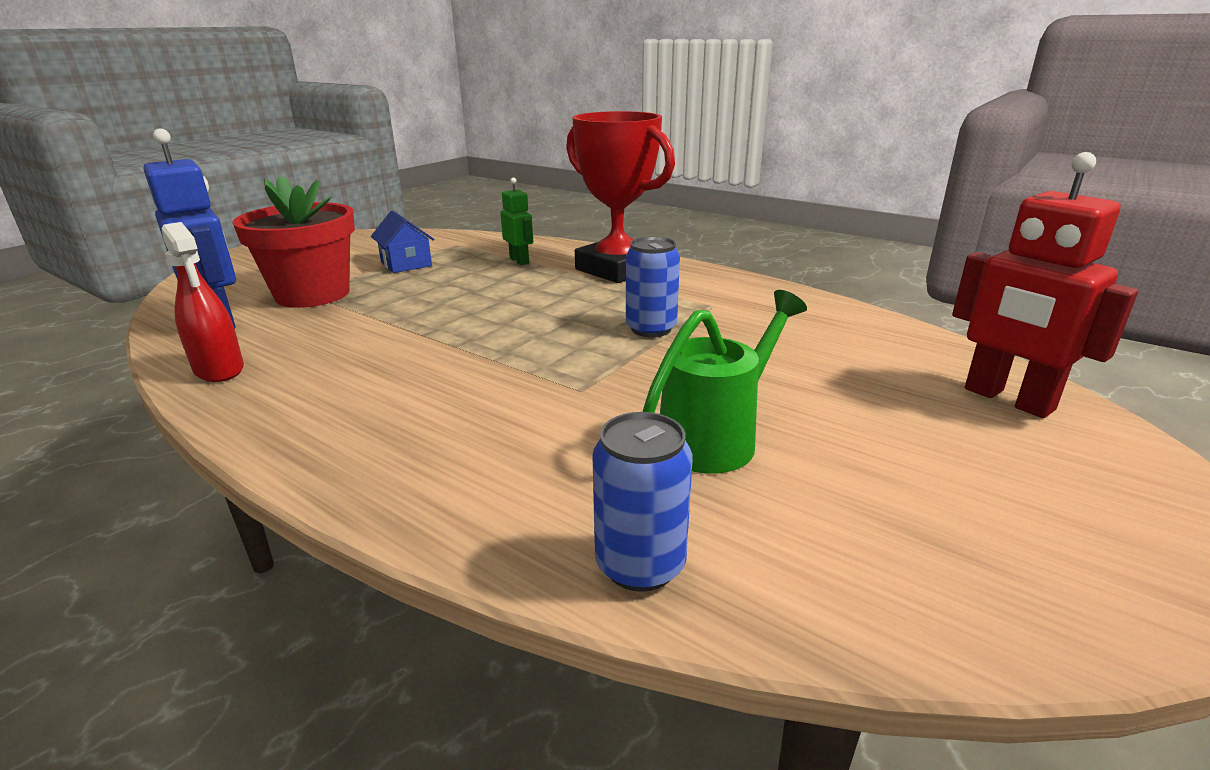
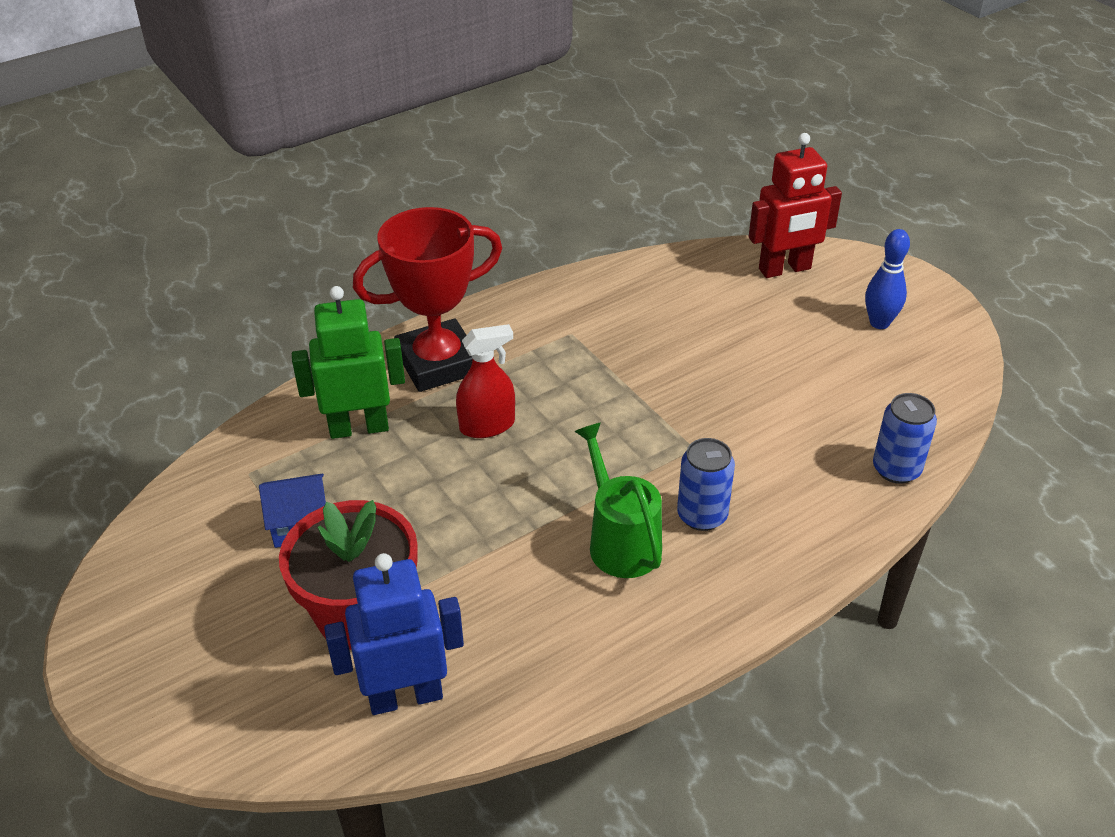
camera: 70 degrees left, 15 degrees up
red spray bottle [161,222,244,382] -> red spray bottle moved to [456,324,515,438]
green robot [501,178,533,265] -> green robot [292,286,405,439], size x1.80
blue can [626,236,680,337] -> blue can moved to [677,438,735,531]
green watering can [643,290,807,473] -> green watering can moved to [574,423,662,578]
none -> blue bowling pin [865,229,910,329]

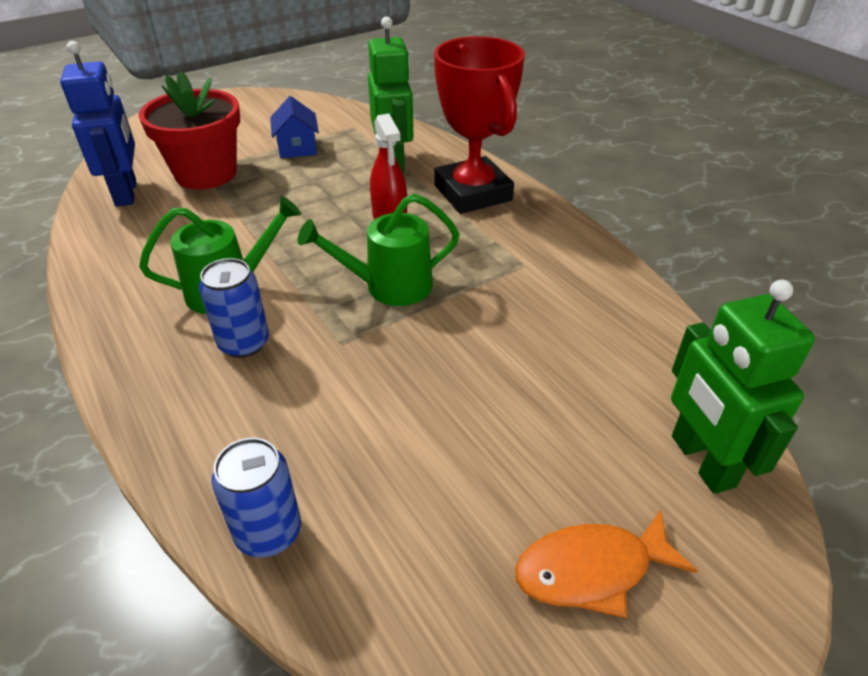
camera: 90 degrees right, 0 degrees up
red robot [749,133,842,278] -> green robot [671,280,815,494]
blue bowling pin [865,229,910,329] -> orange fish [515,510,698,618]
none -> green watering can [298,194,460,306]

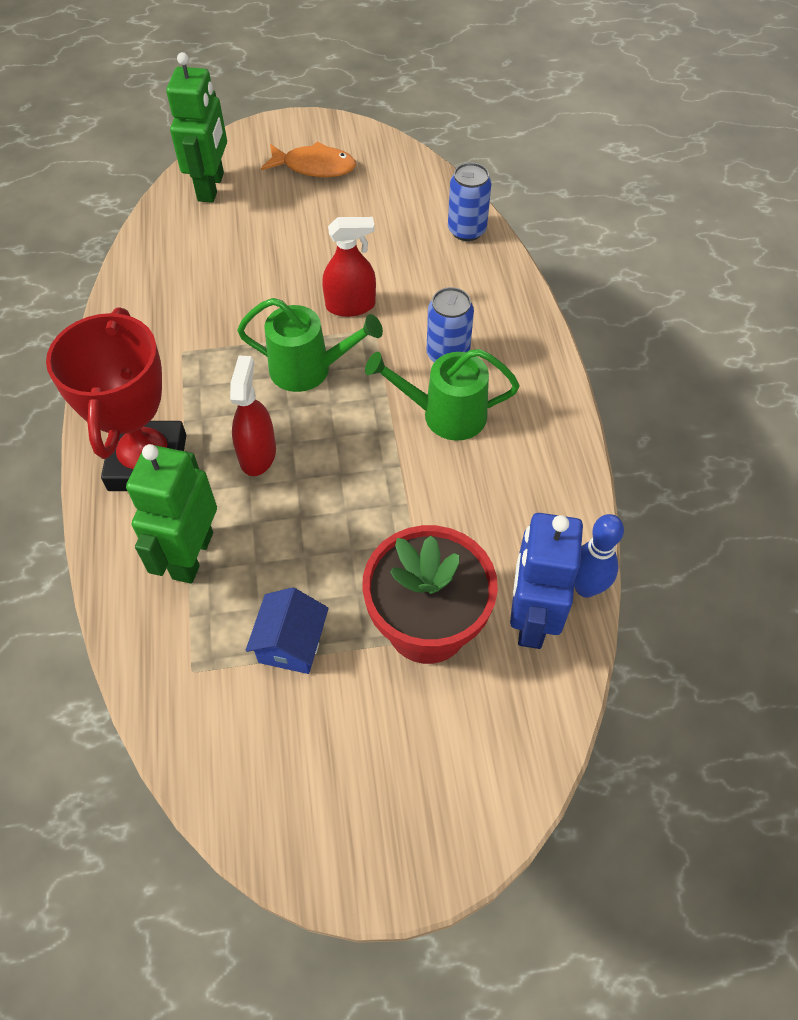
camera: 155 degrees left, 15 degrees up
none -> red spray bottle [322,217,376,317]
none -> blue bowling pin [574,514,624,598]

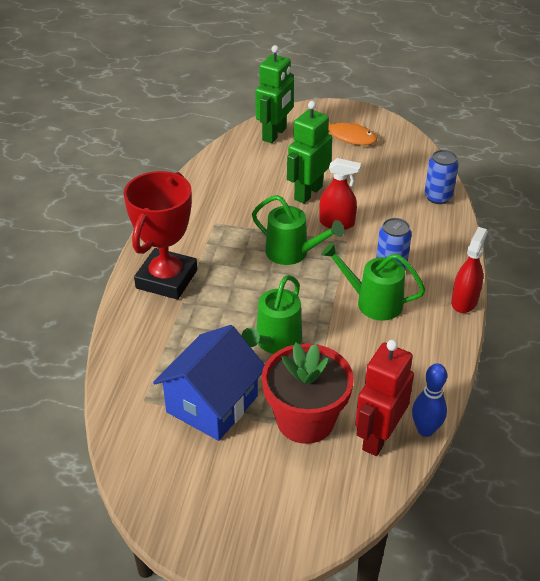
camera: 20 degrees right, 15 degrees down
green robot [126,444,217,584] -> green robot moved to [287,101,332,204]
red spray bottle [230,355,276,476] -> red spray bottle moved to [451,227,488,313]
blue house [246,587,329,674] -> blue house [153,325,265,441], size x1.80
blue robot [510,513,583,649] -> red robot [355,340,414,456]
none -> green watering can [241,275,302,354]

